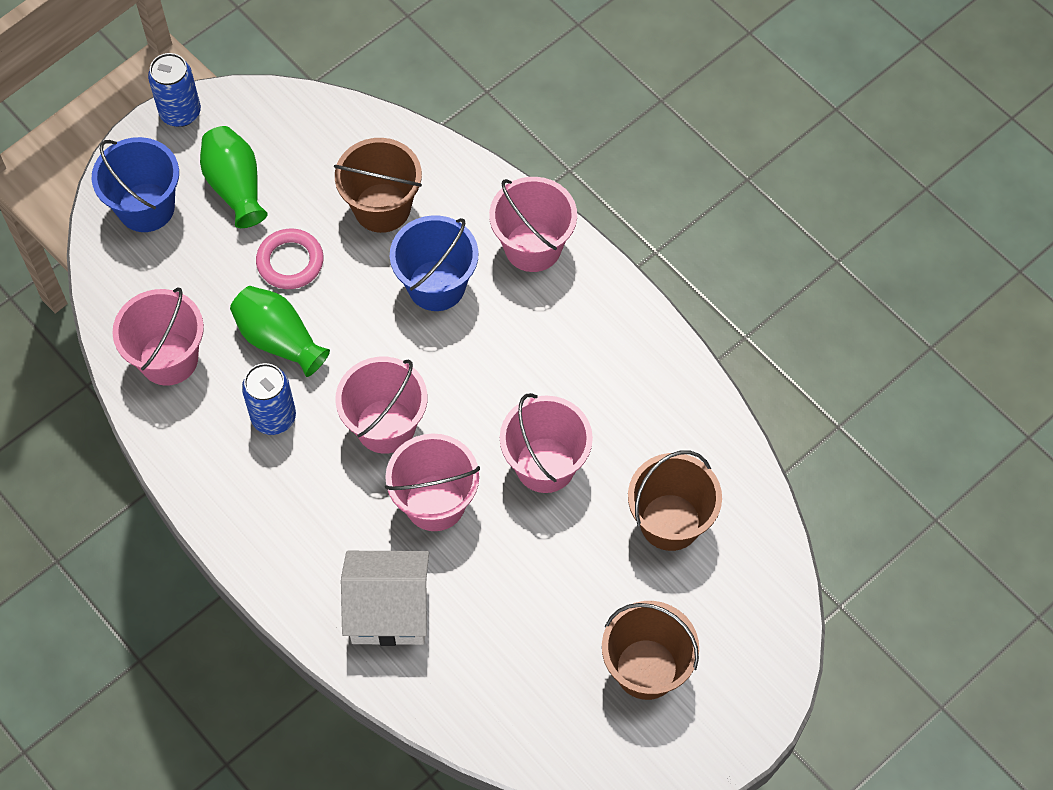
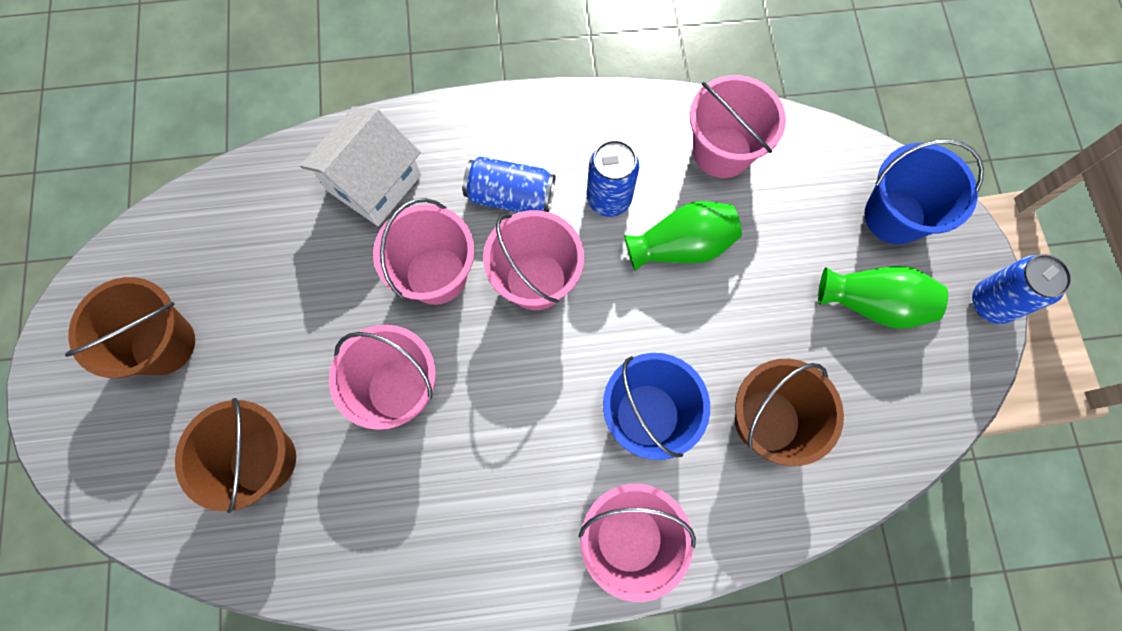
camera: 125 degrees right, 10 degrees up
pink ring [256,229,324,289] -> none
none -> blue can [463,156,555,212]

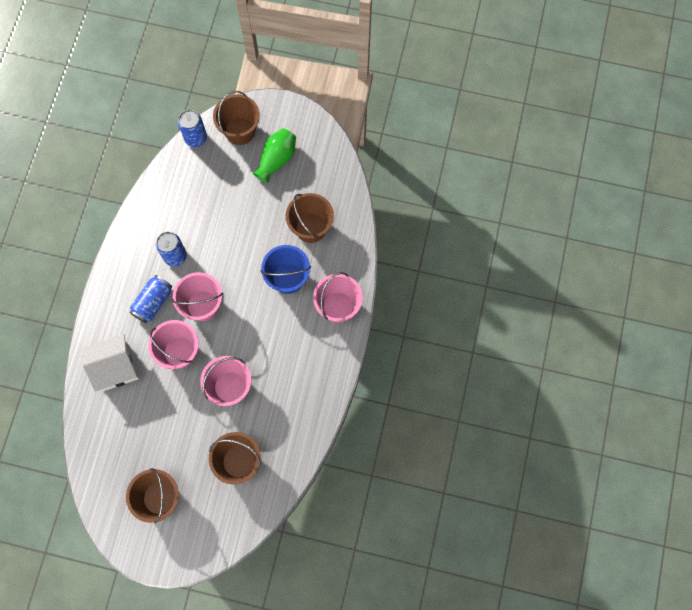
camera: 70 degrees left, 0 degrees up
white house [300,107,421,226] -> white house turned 75 degrees counterclockwise [82,334,139,392]
green vase [624,201,742,271] -> none
pink bucket [690,75,786,178] -> none
blue bucket [864,139,984,244] -> brown bucket [213,91,260,145]
blue can [972,254,1072,324] -> blue can moved to [178,110,207,147]

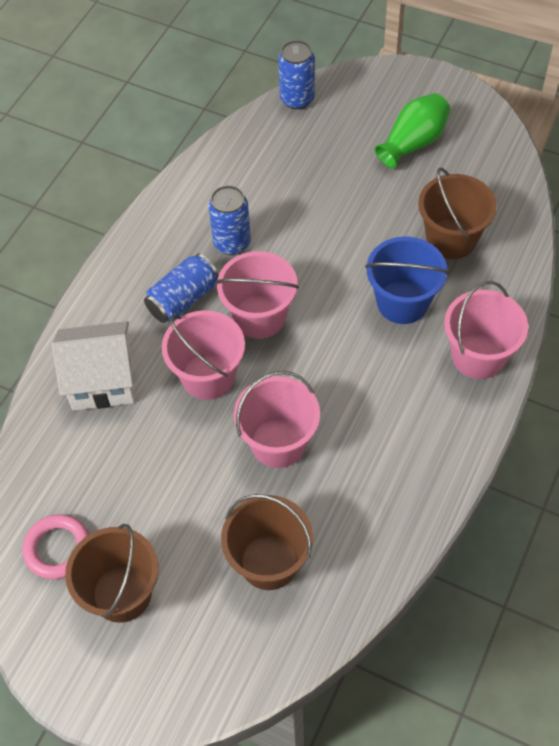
camera: 15 degrees right, 15 degrees down
brown bucket [213,91,260,145] -> none
none -> pink ring [22,514,89,579]

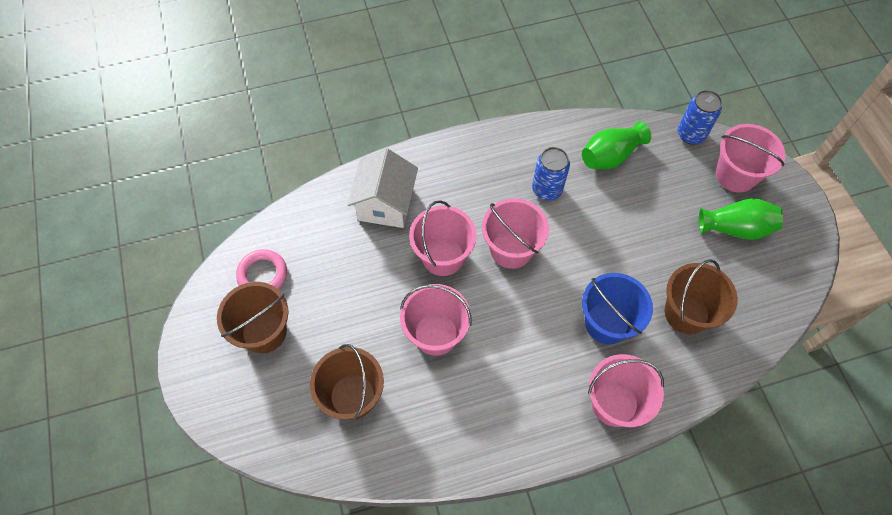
camera: 45 degrees right, 5 degrees up
white house [52,321,135,411] -> white house turned 60 degrees clockwise [347,148,418,228]
blue can [144,254,219,323] -> none
none -> green vase [582,121,651,169]
none -> pink bucket [716,124,785,193]

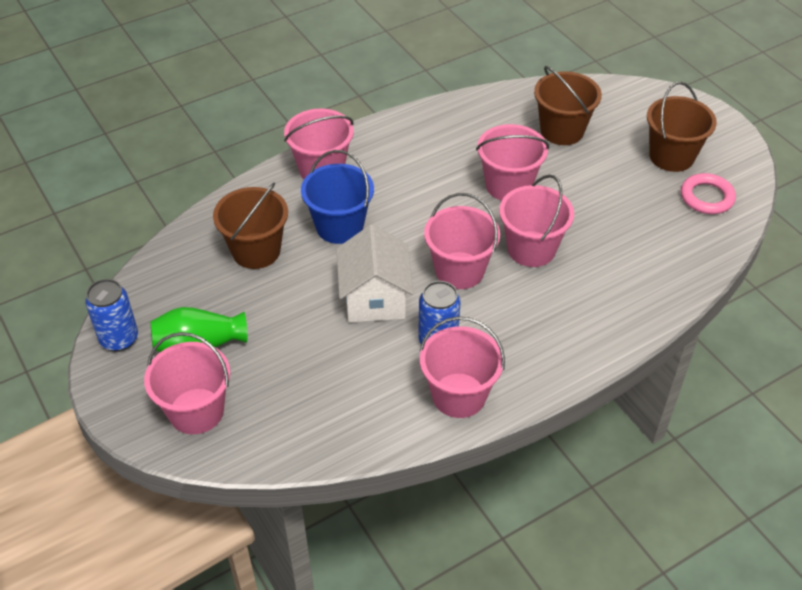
camera: 165 degrees right, 15 degrees down
white house [347,148,418,228] -> white house moved to [336,224,413,323]
green vase [582,121,651,169] -> none
blue can [678,90,722,145] -> blue can moved to [85,279,138,351]
none -> pink bucket [420,316,505,418]

